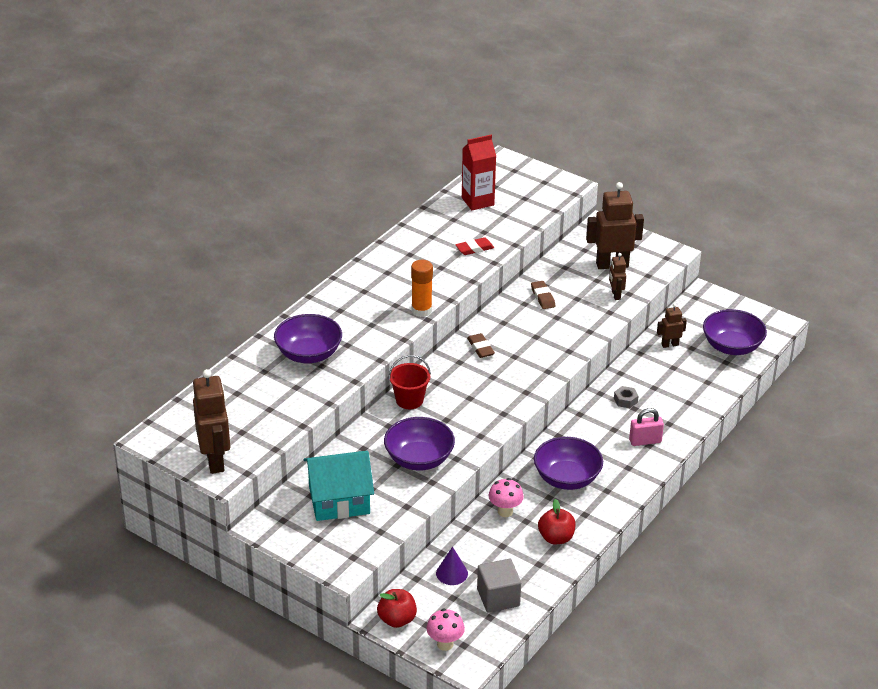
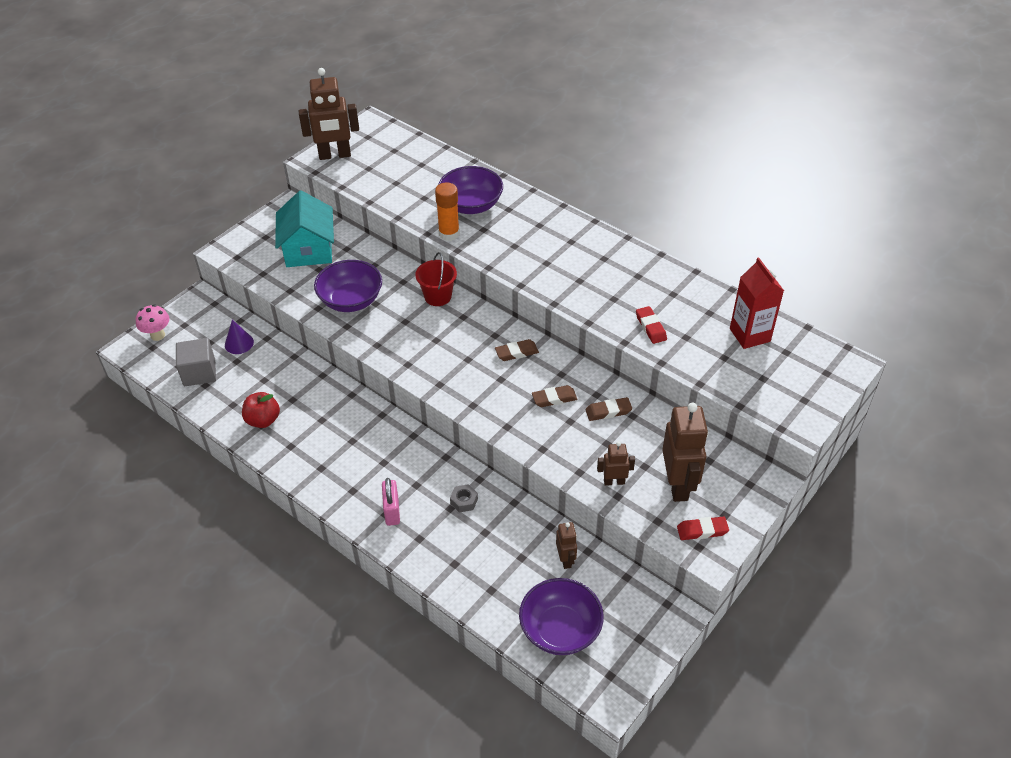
camera: 95 degrees right, 10 degrees up
red apple [377,589,417,628] -> none
orange glue stick [411,260,433,317] -> orange glue stick moved to [435,183,460,241]
pink mushroom [489,478,524,517] -> none
purple bowl [534,437,603,490] -> none
none -> brown eraser [532,385,577,407]
none -> red eraser [677,517,729,540]

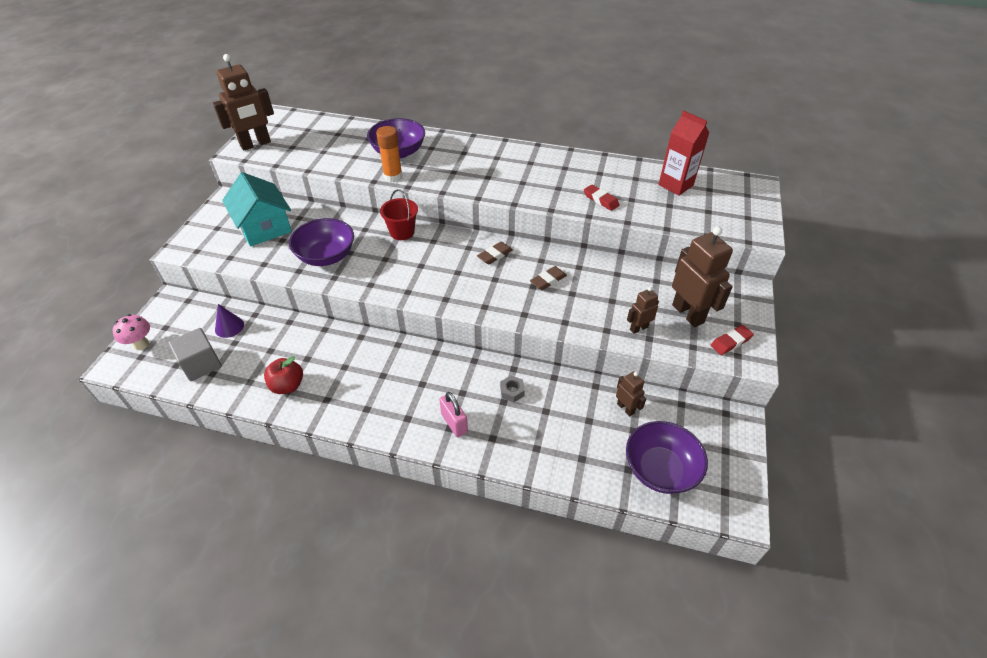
camera: 25 degrees left, 0 degrees up
brown eraser [585,397,632,421] -> none

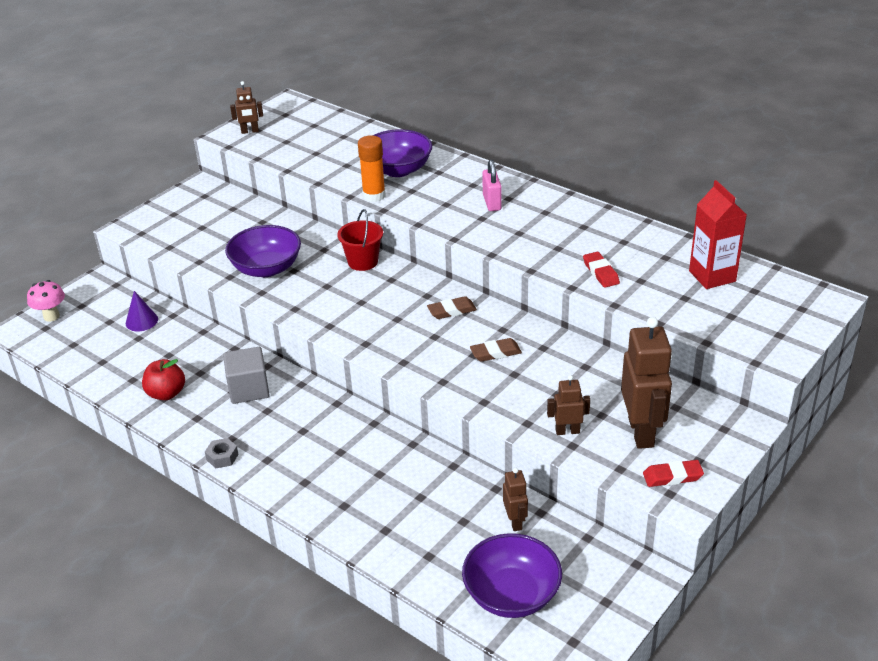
camera: 25 degrees right, 10 degrees down
grey cube [168,328,222,381] -> grey cube moved to [223,347,270,404]
brown robot [213,54,274,150] -> brown robot [230,81,263,134], size x0.51
turquoise house [222,172,292,246] -> none
pink padlock [440,392,468,437] -> pink padlock moved to [482,160,502,211]
grey nut [500,376,525,402] -> grey nut moved to [205,438,239,469]

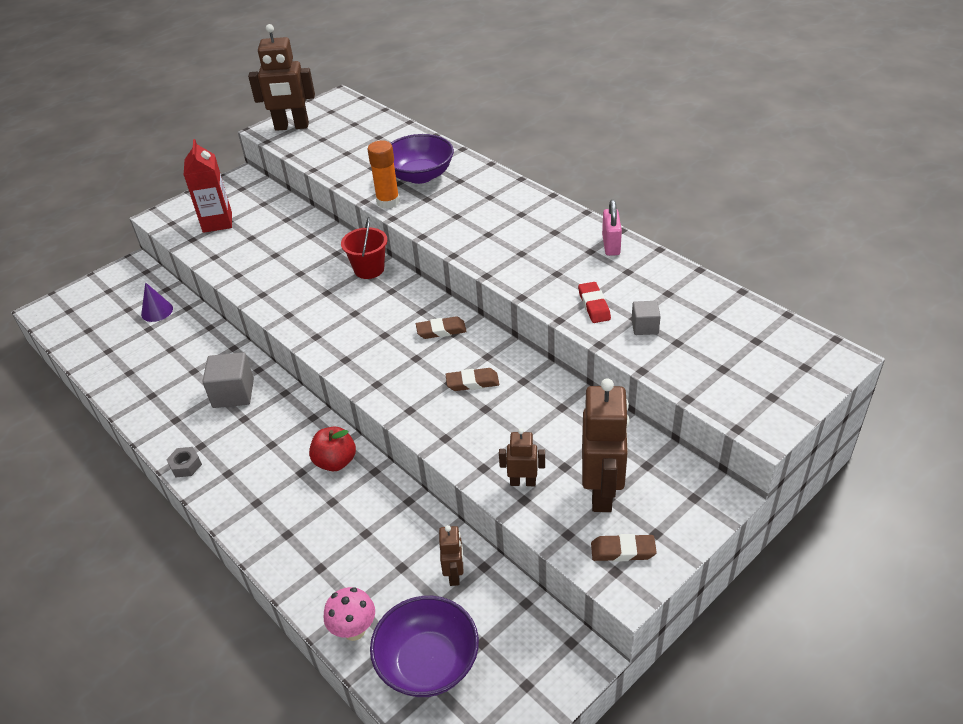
camera: 10 degrees right, 5 degrees up
pink mushroom [27,280,65,322] -> pink mushroom moved to [324,587,375,641]
red apple [142,359,185,400] -> red apple moved to [309,426,356,471]
purple bowl [225,225,301,277] -> none
brown robot [230,81,263,134] -> brown robot [248,24,315,131], size x1.95
pink padlock [482,160,502,211] -> pink padlock moved to [602,200,622,256]
red eraser [643,460,704,487] -> brown eraser [591,534,657,562]
red carton [689,180,747,289] -> red carton moved to [184,139,232,233]
none -> grey cube [631,301,661,335]

